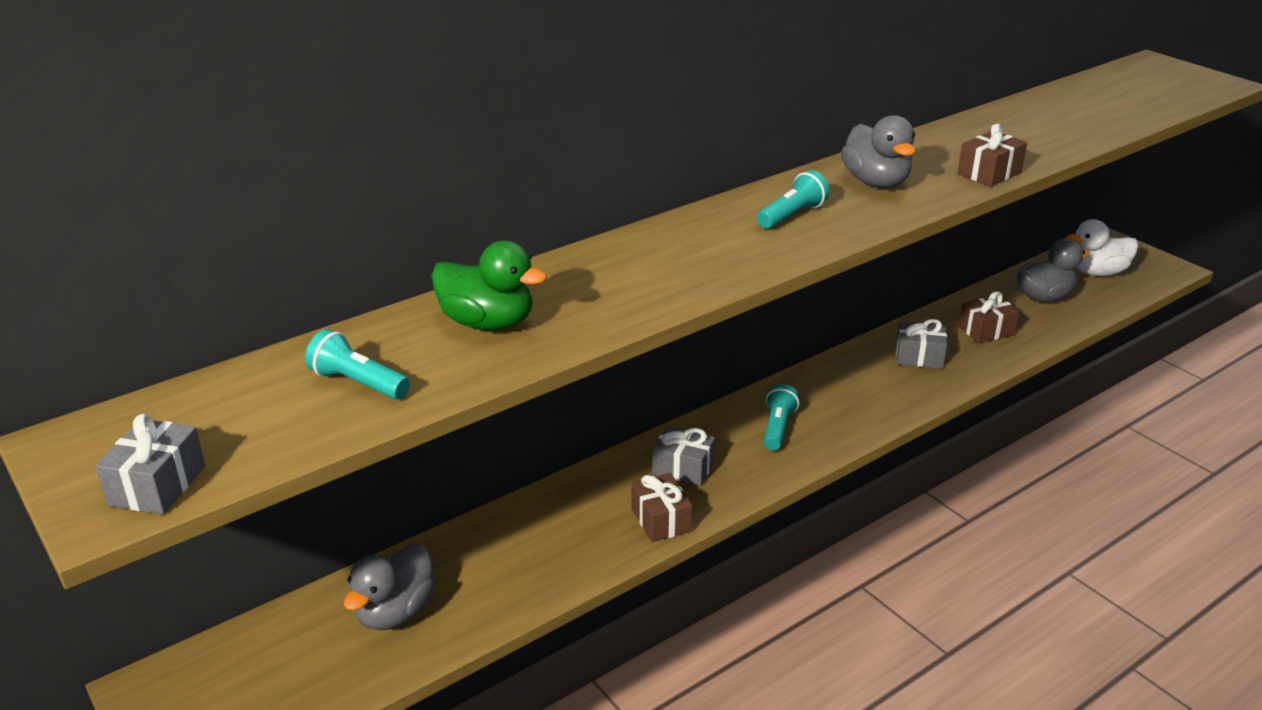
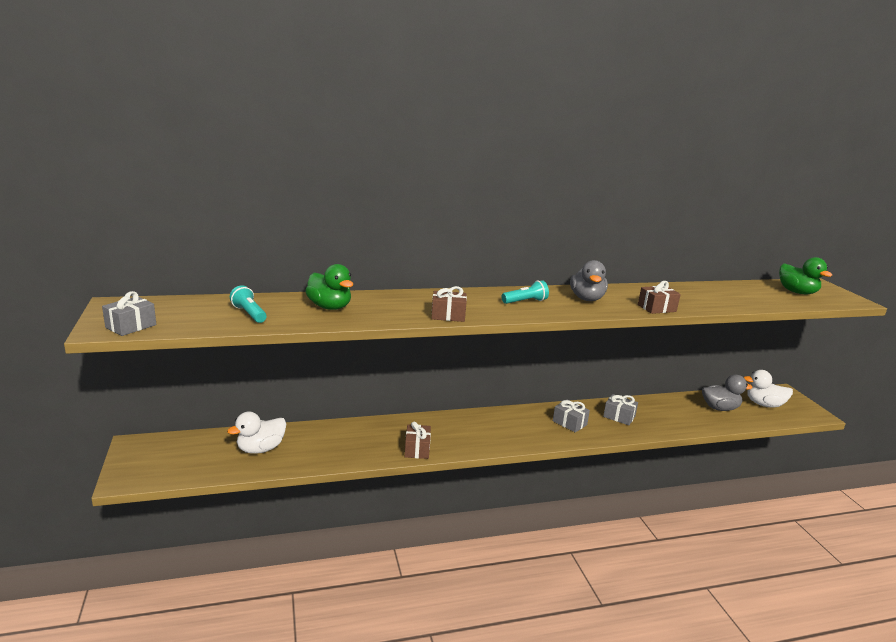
camera: 20 degrees right, 10 degrees down
grey duck [344,544,437,630] -> white duck [227,412,286,454]
grey gift [652,426,715,486] -> grey gift moved to [553,400,590,433]
turquoise flashlight [764,384,799,451] -> none
brown gift [959,291,1019,343] -> brown gift moved to [431,286,467,322]
none -> green duck [779,257,832,294]

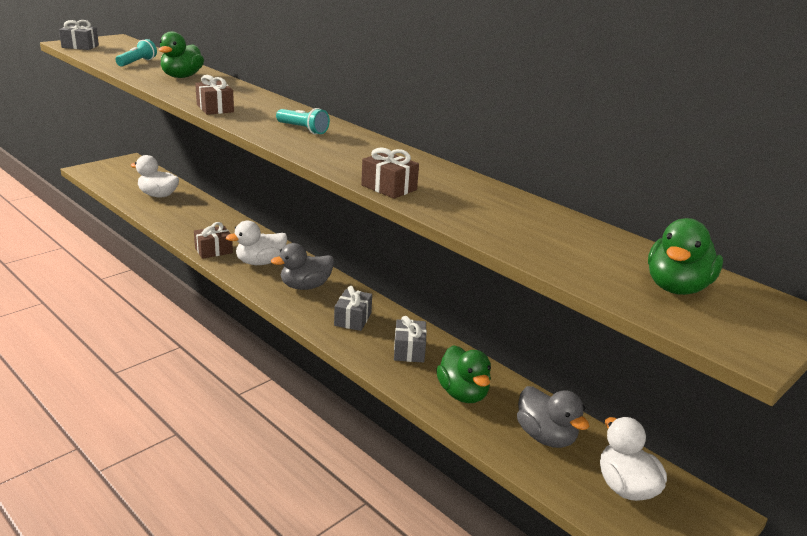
camera: 60 degrees right, 5 degrees up
grey duck [570,260,608,301] -> grey duck moved to [271,243,334,290]
none -> white duck [226,221,287,265]
none -> green duck [436,345,491,403]

